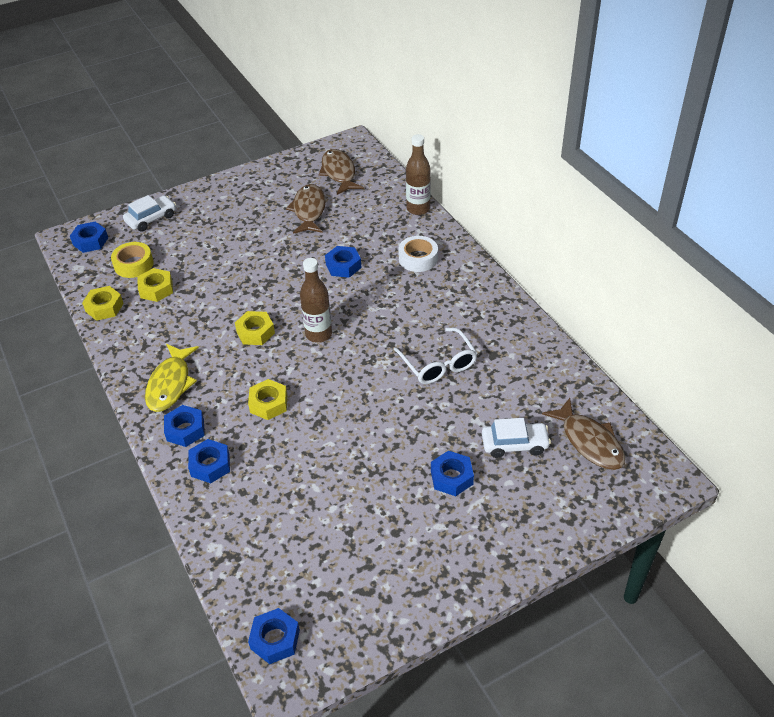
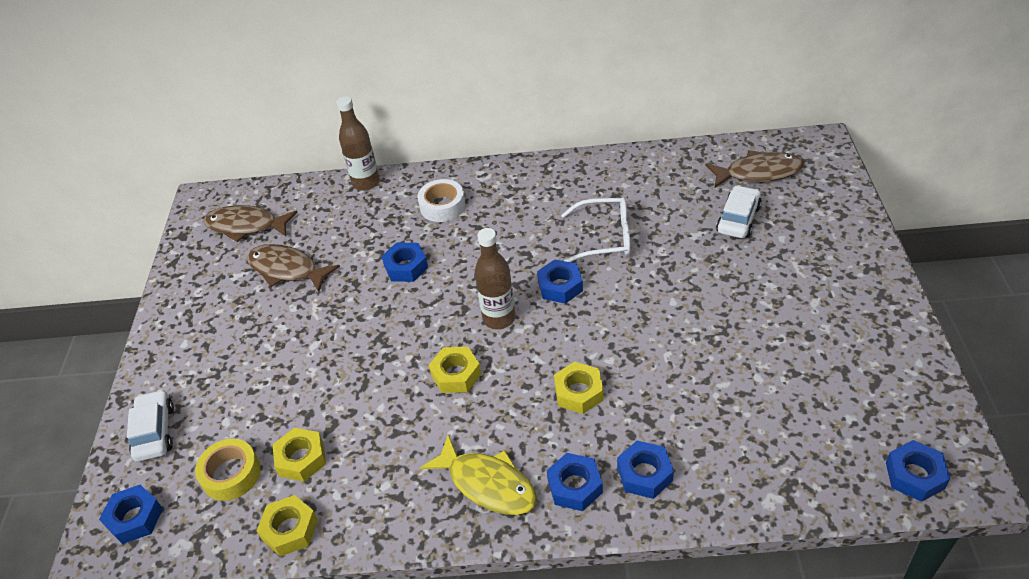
camera: 60 degrees left, 0 degrees up
blue nut [431,451,474,496] -> blue nut moved to [537,259,583,304]

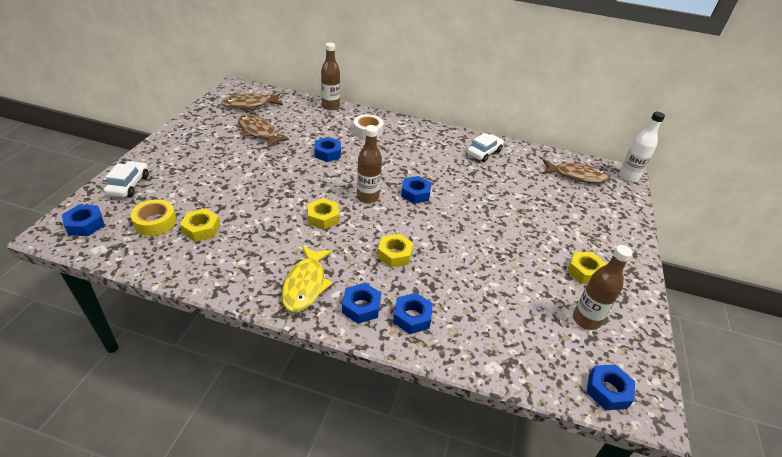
camera: 10 degrees right, 5 degrees down
brown fish [203,205,298,242] -> brown fish turned 45 degrees counterclockwise [221,93,283,111]
yellow nut [257,495,318,557] -> yellow nut moved to [567,252,607,284]
yellow fish [420,435,537,515] -> yellow fish turned 45 degrees clockwise [282,245,333,312]
white glasses [561,197,630,262] -> none
white car [716,185,762,238] -> white car moved to [467,133,504,162]
none -> brown bottle [573,245,633,330]
none -> white bottle [619,112,665,182]

